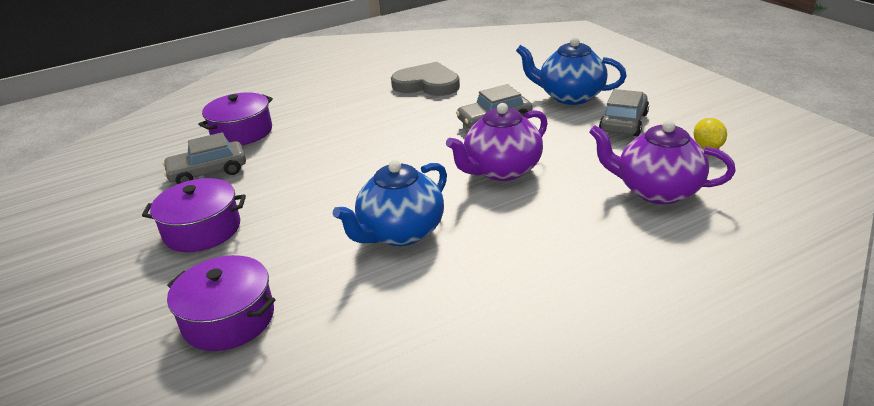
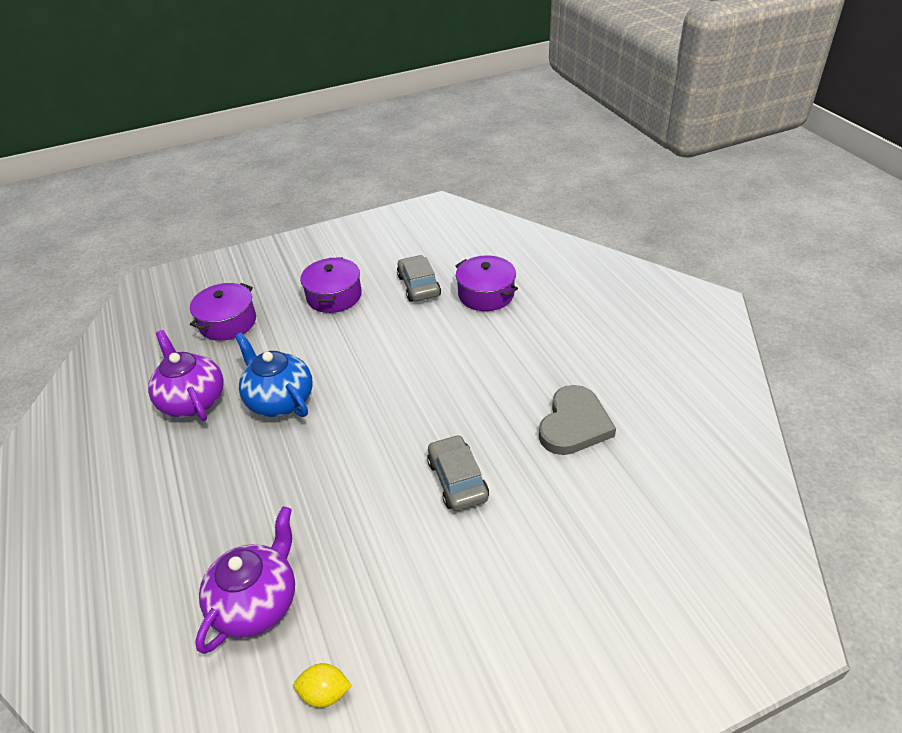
camera: 95 degrees right, 10 degrees up
purple teapot [446,103,548,181] -> purple teapot moved to [148,330,223,421]
blue teapot [516,37,627,105] -> none
grey car [599,89,649,136] -> none

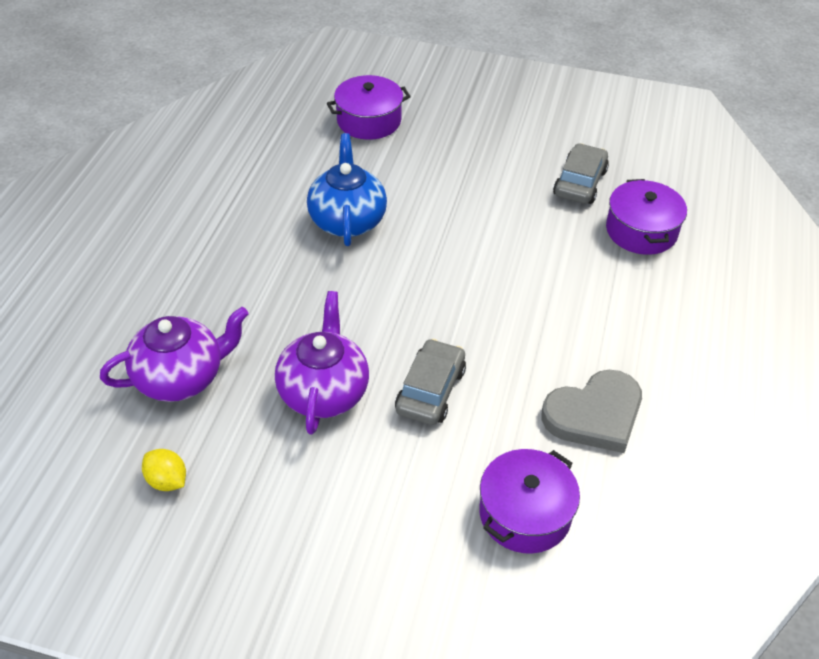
camera: 35 degrees right, 5 degrees up
purple teapot [148,330,223,421] -> purple teapot moved to [275,291,369,434]
purple pot [300,257,362,313] -> purple pot moved to [479,449,580,554]

